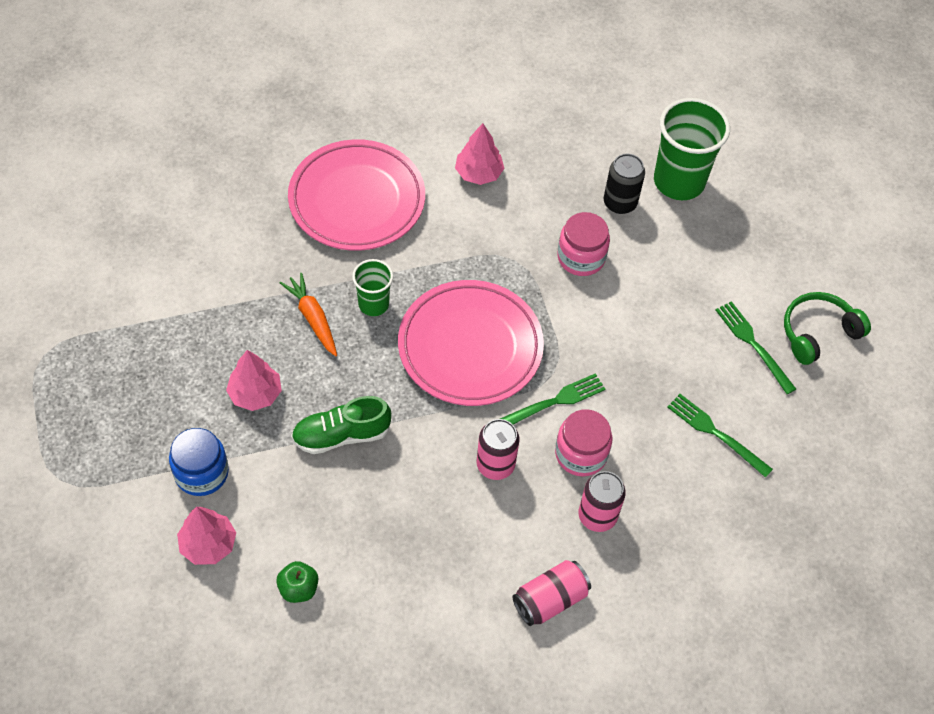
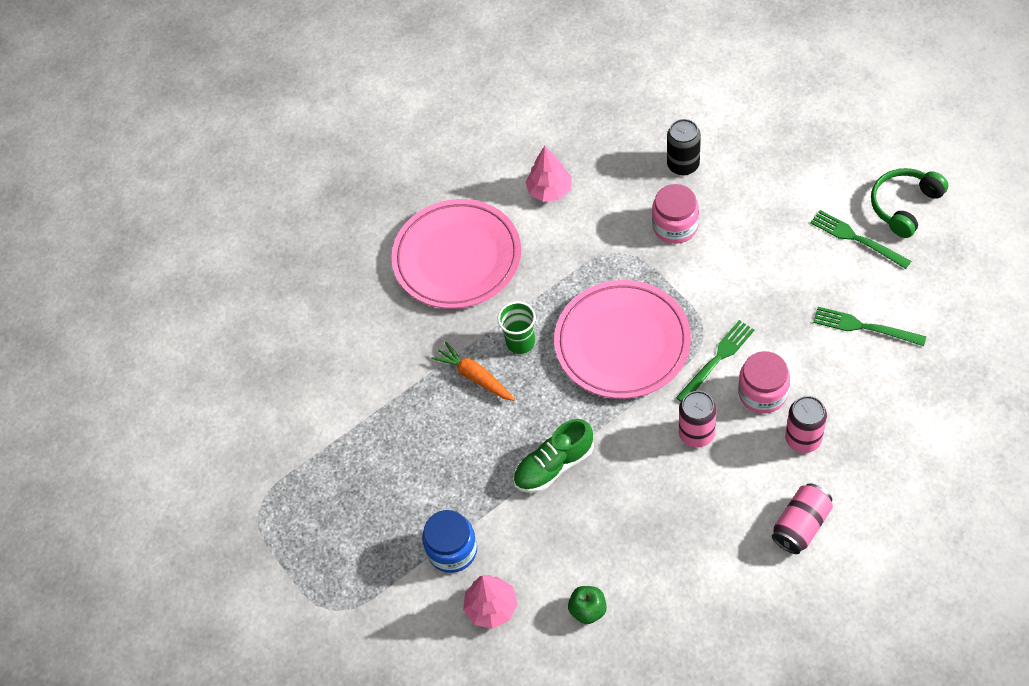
camera: 10 degrees left, 0 degrees up
pink tree [226,350,282,411] -> none
green cup [654,98,730,200] -> none

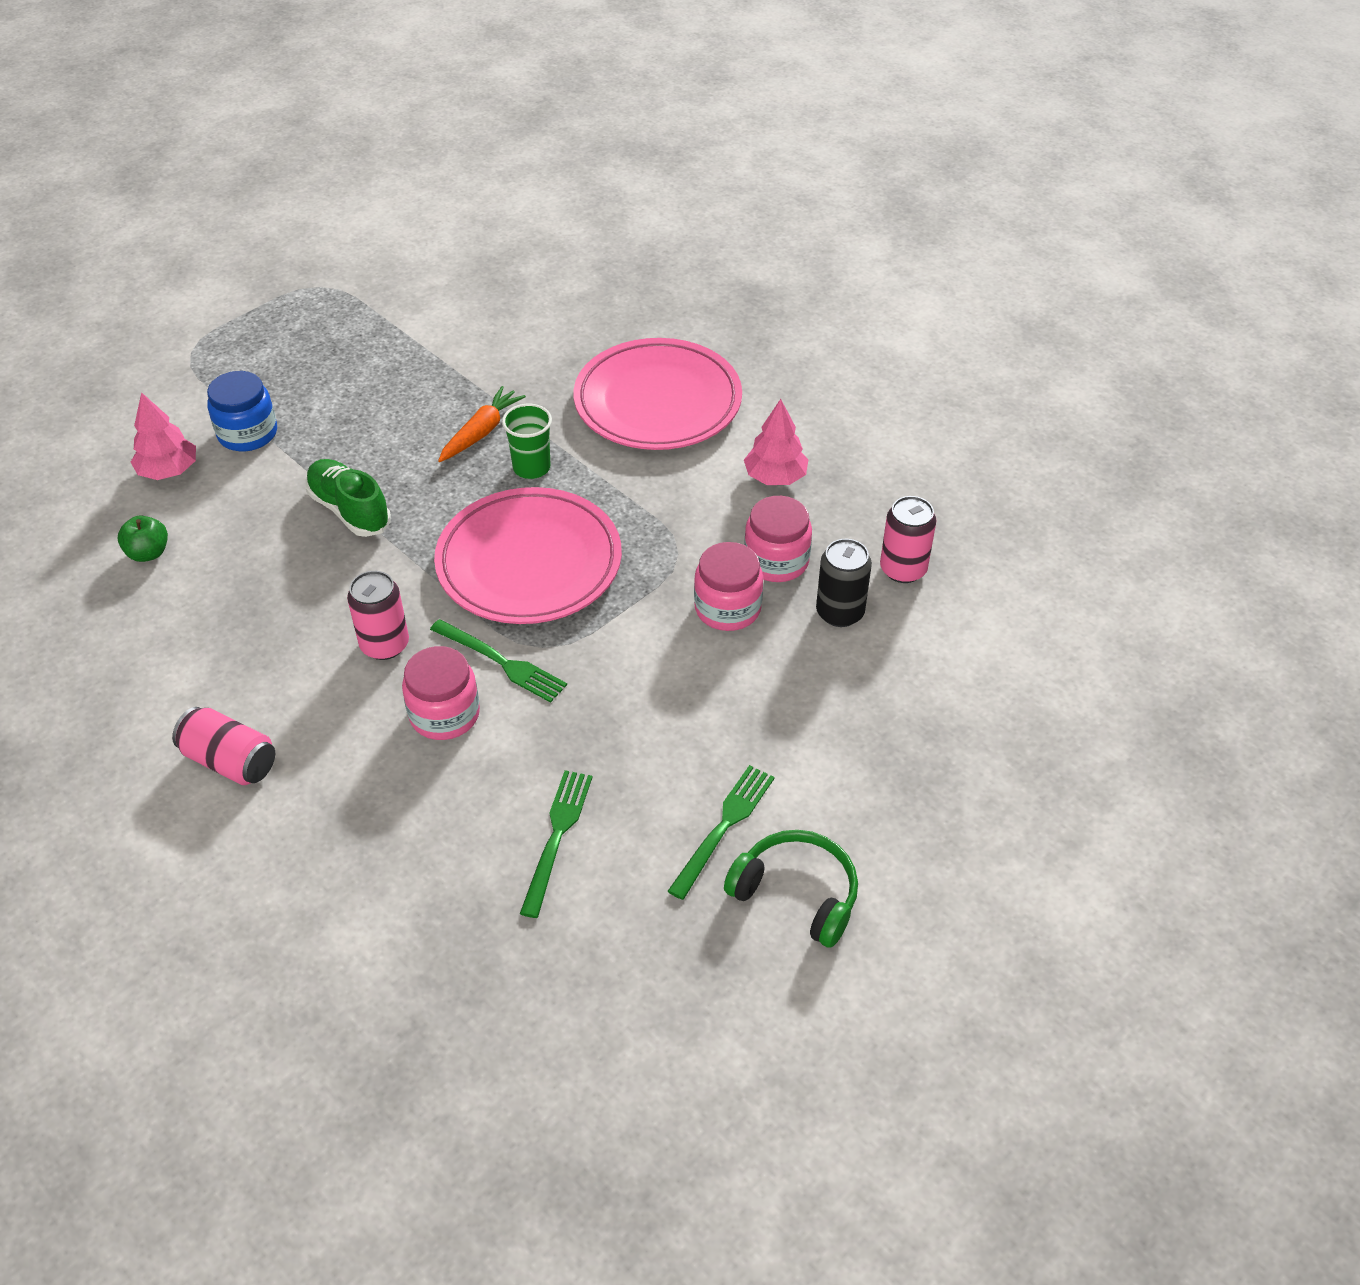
camera: 75 degrees right, 10 degrees down
pink can [785,396,827,453] -> pink can moved to [880,496,936,583]
none -> pink jar [744,496,812,582]

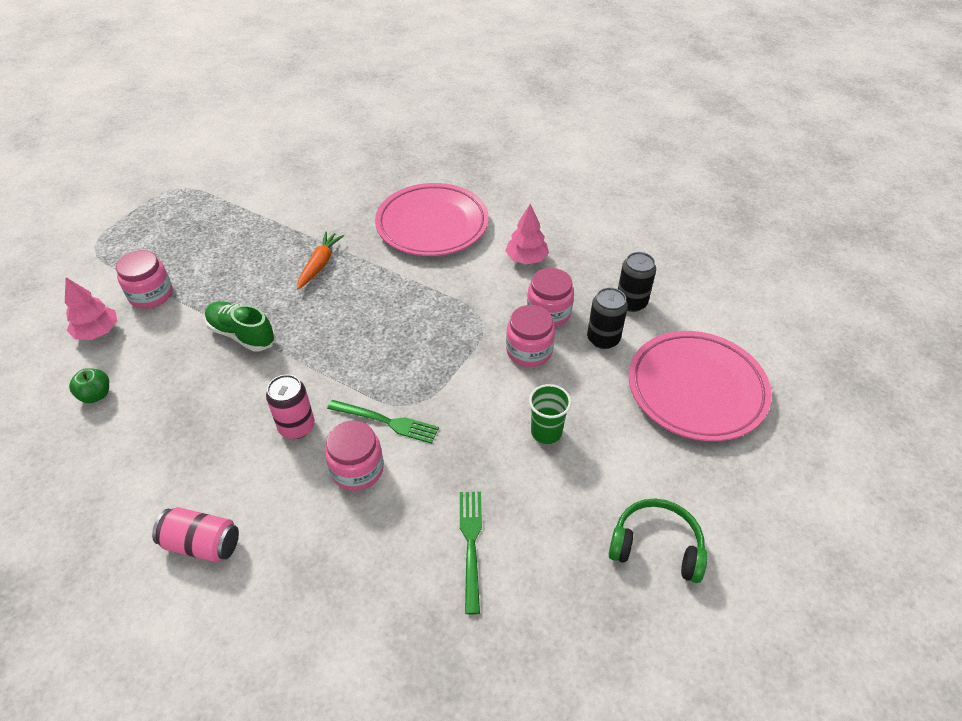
camera: 15 degrees left, 0 degrees up
blue jar [207,371,277,451] -> pink jar [116,250,173,309]
pink plate [434,487,622,624] -> pink plate moved to [629,331,772,441]
green cup [502,404,552,479] -> green cup moved to [529,384,571,444]
green fork [668,765,775,900] -> none
pink can [880,496,936,583] -> black can [618,252,656,312]

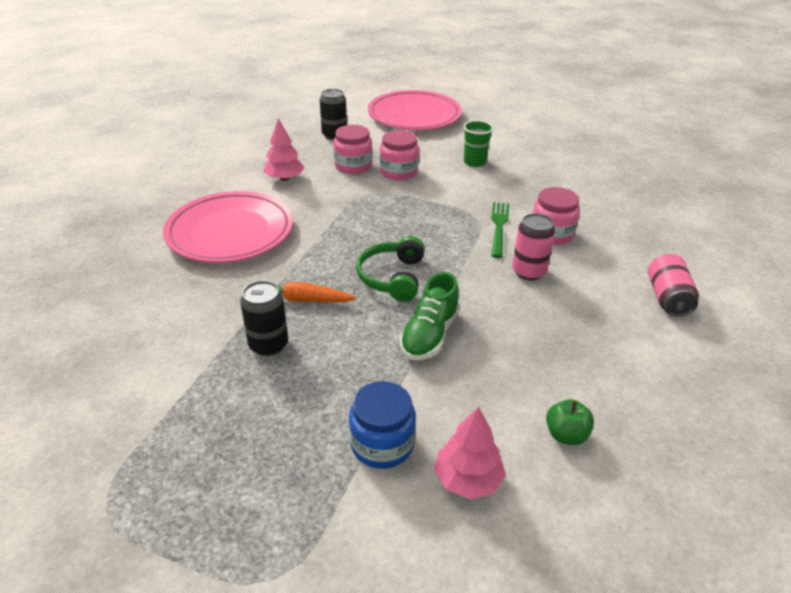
camera: 100 degrees left, 10 degrees down
pink jar [116,250,173,309] -> blue jar [349,381,416,469]
green fork [460,492,482,614] -> none
black can [587,287,628,349] -> black can moved to [240,281,288,356]
green headphones [609,499,707,583] -> green headphones moved to [356,236,425,302]

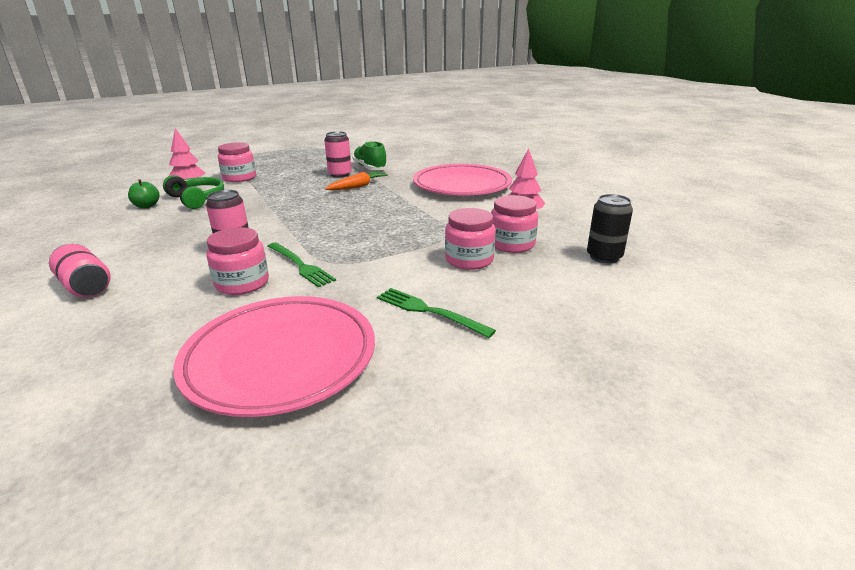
camera: 130 degrees right, 10 degrees down
black can [240,281,288,356] -> pink can [324,131,352,178]
blue jar [349,381,416,469] -> pink jar [218,142,256,182]
green headphones [356,236,425,302] -> green headphones moved to [163,175,224,209]
pink plate [368,90,462,130] -> pink plate moved to [173,296,375,417]
green shoe [400,272,460,360] -> green shoe moved to [352,141,388,170]
green cup [463,120,494,167] -> green fork [377,288,496,338]

